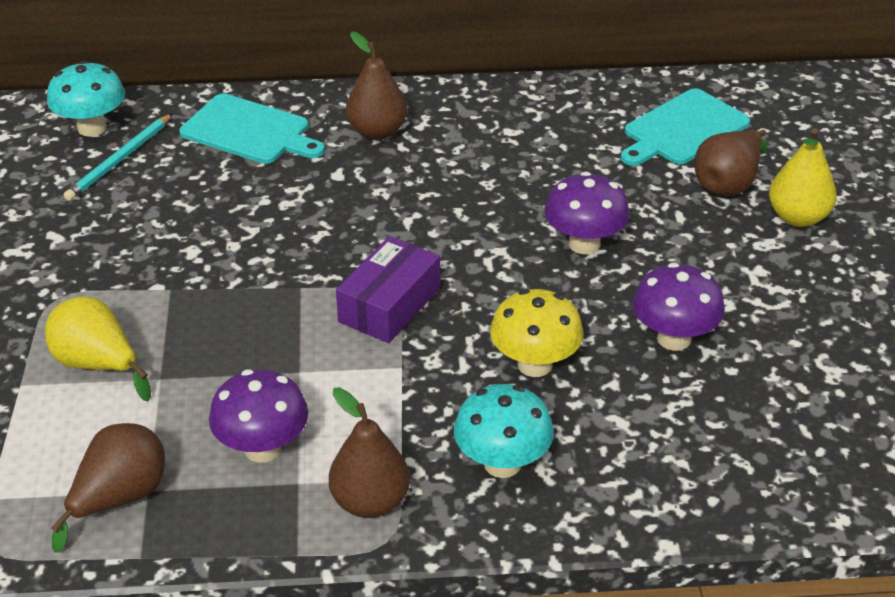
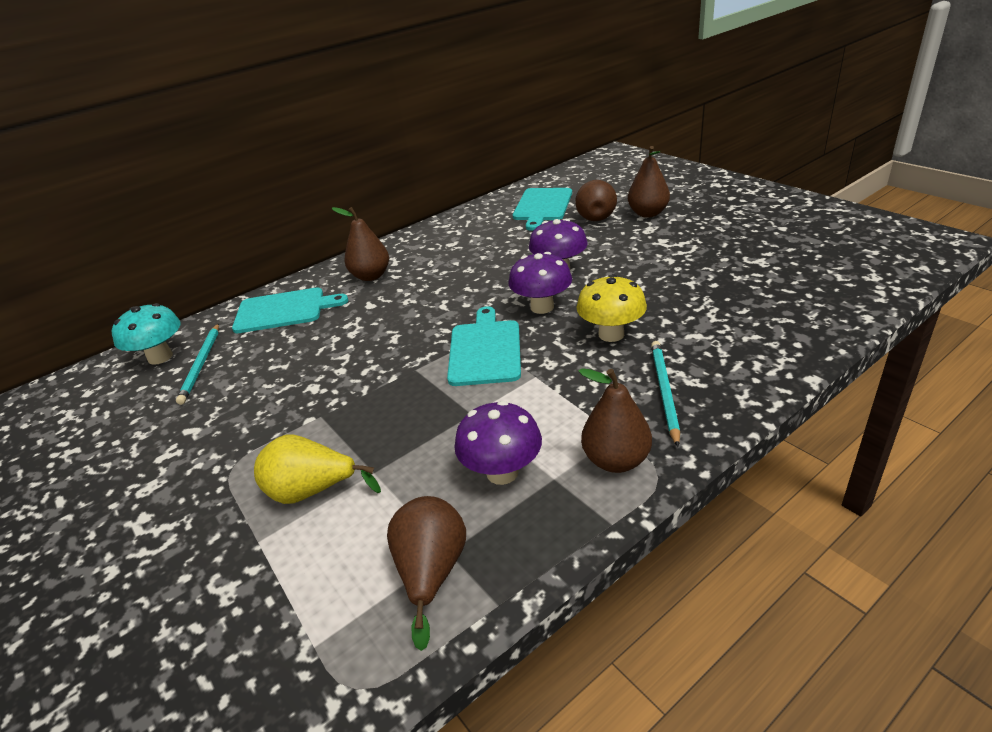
camera: 30 degrees left, 5 degrees down
purple box [336,236,440,343] -> turquoise cutting board [447,306,521,386]
turquoise mushroom [454,384,554,478] -> turquoise pencil [651,341,680,447]
purple mushroom [633,263,725,351] -> purple mushroom moved to [508,252,572,314]
yellow pear [769,128,837,227] -> brown pear [628,146,670,218]

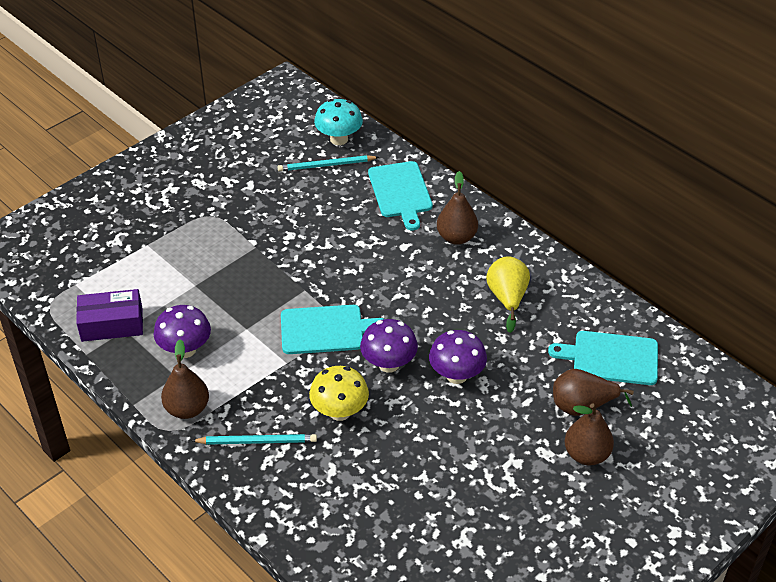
camera: 80 degrees right, 10 degrees up
yellow pear [254,435,381,504] -> yellow pear moved to [486,256,530,333]
brown pear [387,496,466,651] -> purple box [76,289,143,342]

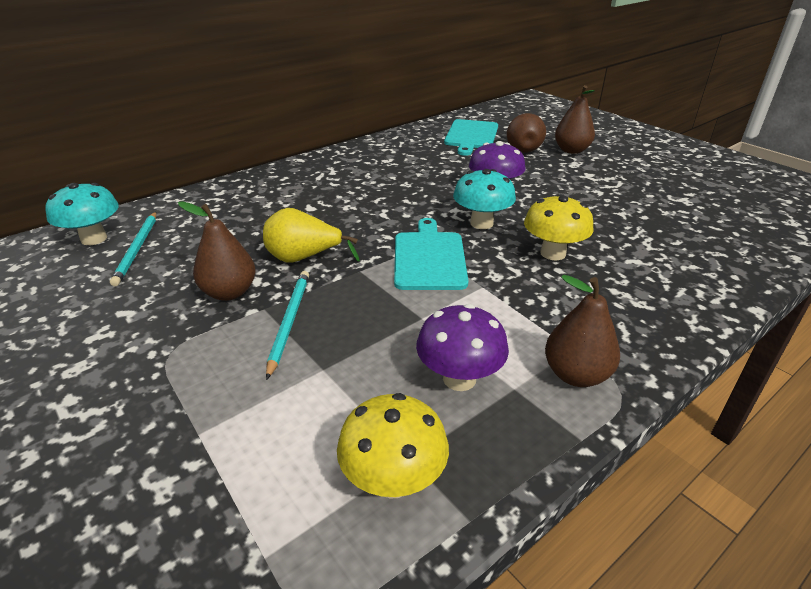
camera: 85 degrees left, 10 degrees down
purple box [76,289,143,342] -> yellow mushroom [337,393,449,498]
turquoise pencil [191,434,317,445] -> turquoise pencil moved to [266,271,309,380]
purple mushroom [360,319,418,373] -> turquoise mushroom [453,169,516,229]
turquoise cutting board [368,161,433,230] -> none
brown pear [437,171,478,245] -> brown pear moved to [178,201,256,301]
yellow pear [486,256,530,333] -> yellow pear moved to [263,208,360,263]

